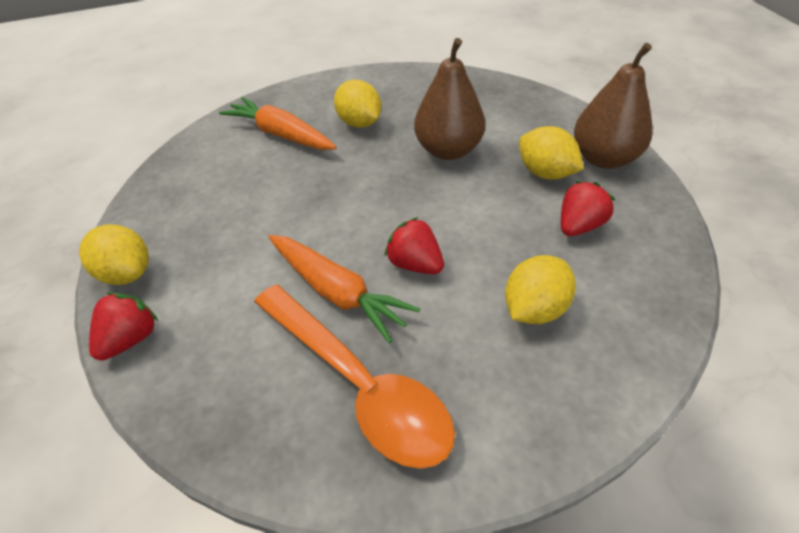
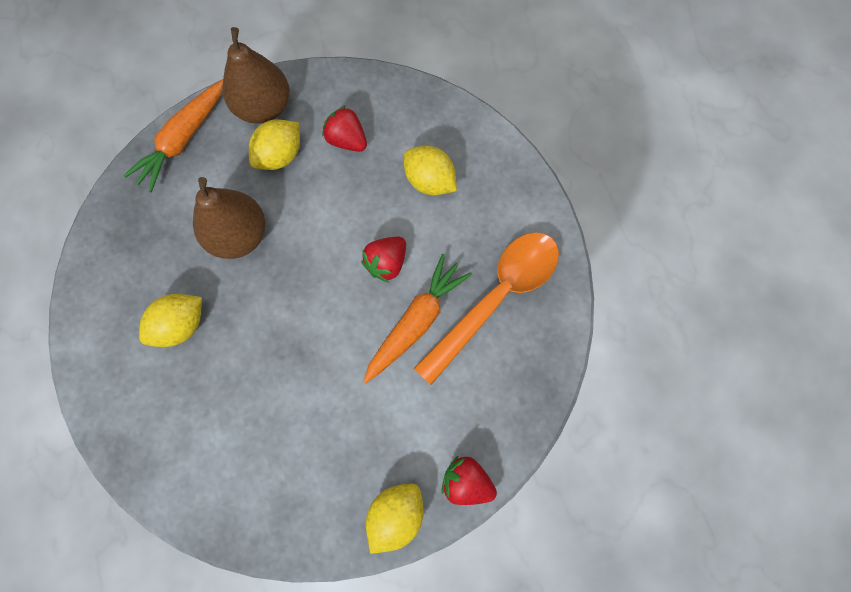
camera: 95 degrees left, 25 degrees up
orange carrot [219,97,337,150] -> orange carrot moved to [123,79,223,193]

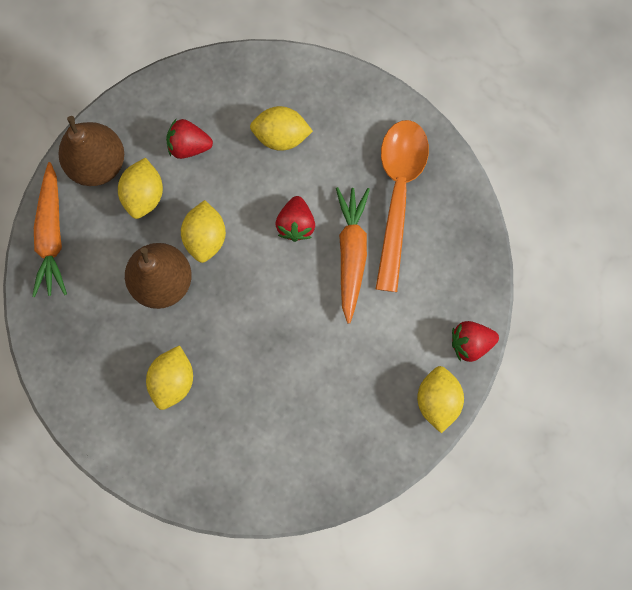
camera: 35 degrees left, 5 degrees up
none -> yellow lemon [181,200,226,263]

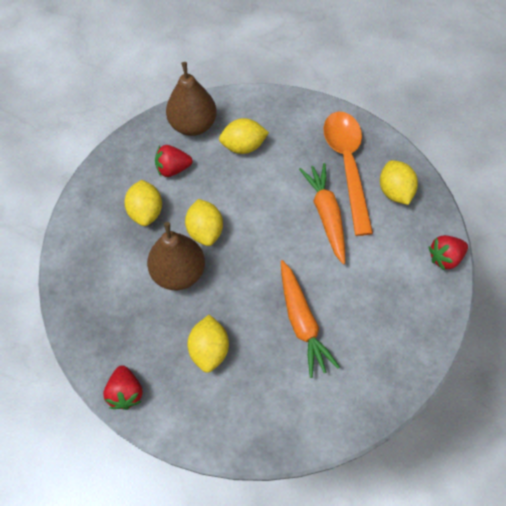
camera: 15 degrees left, 15 degrees down
orange carrot [32,162,67,297] -> orange carrot moved to [281,260,340,378]
brown pear [59,116,124,186] -> brown pear moved to [166,62,217,136]
red strawberry [275,196,315,242] -> red strawberry moved to [103,365,143,410]
yellow lemon [417,366,464,433] -> yellow lemon moved to [380,160,418,205]

